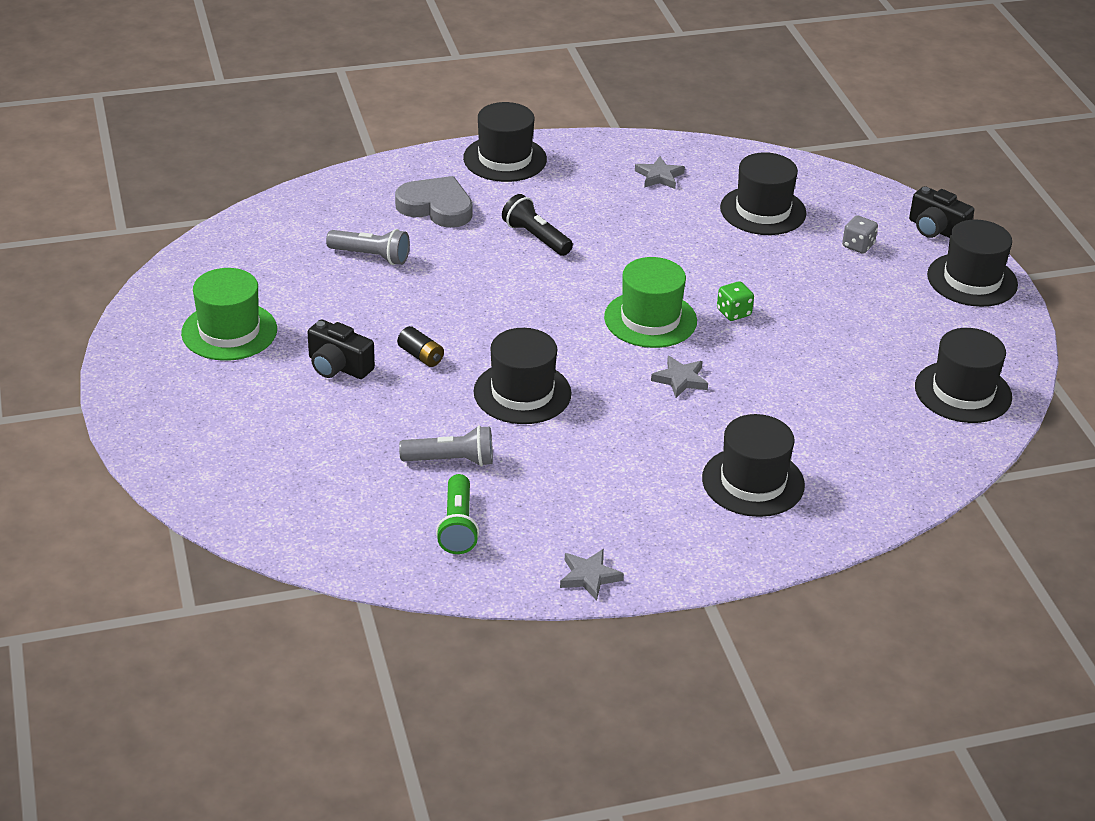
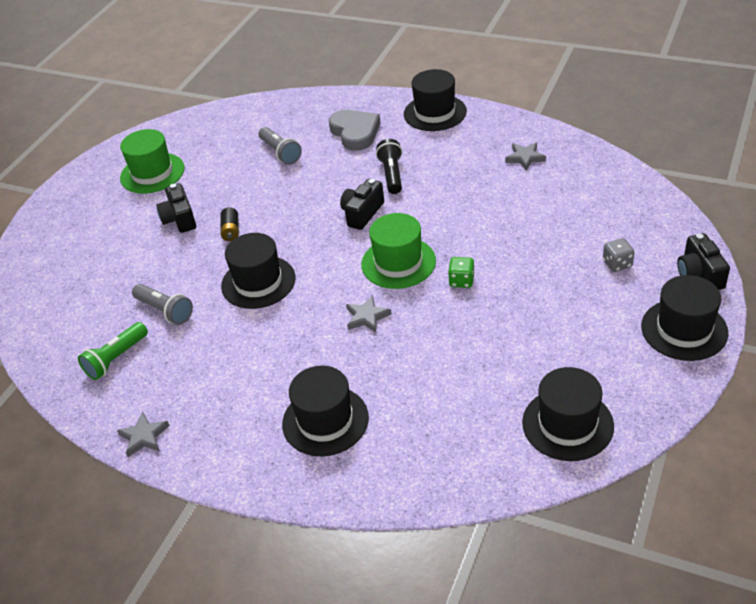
camera: 45 degrees right, 5 degrees up
black hat [720,152,806,235] -> none
none -> black camera [340,179,384,230]

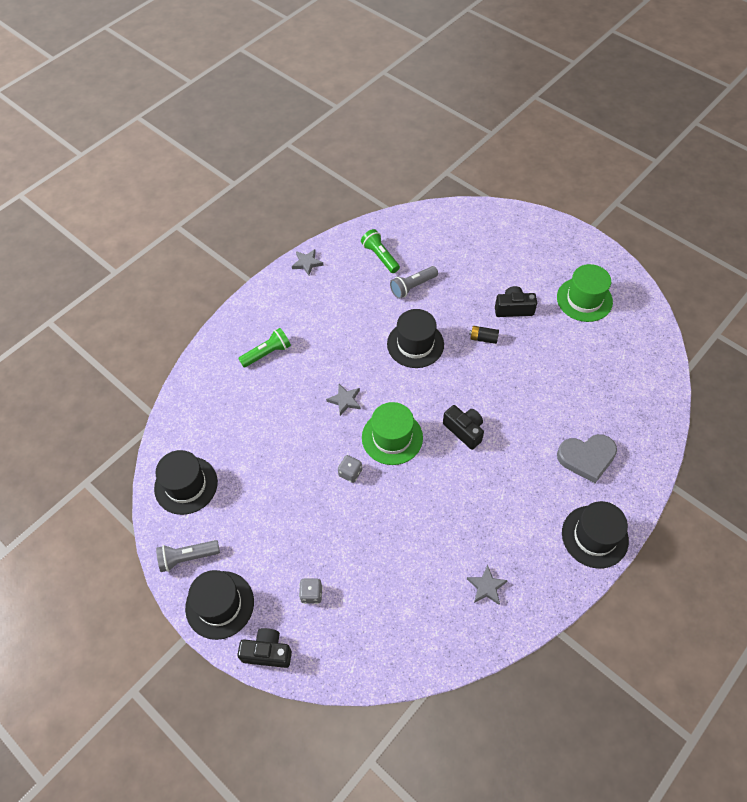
camera: 105 degrees right, 15 degrees up
grey flashlight [259,127,302,165] -> grey flashlight moved to [156,540,220,572]
black hat [282,366,369,456] -> green flashlight [238,328,291,368]
black flashlight [376,139,402,194] -> none
green dice [448,257,475,288] -> grey dice [338,455,362,483]

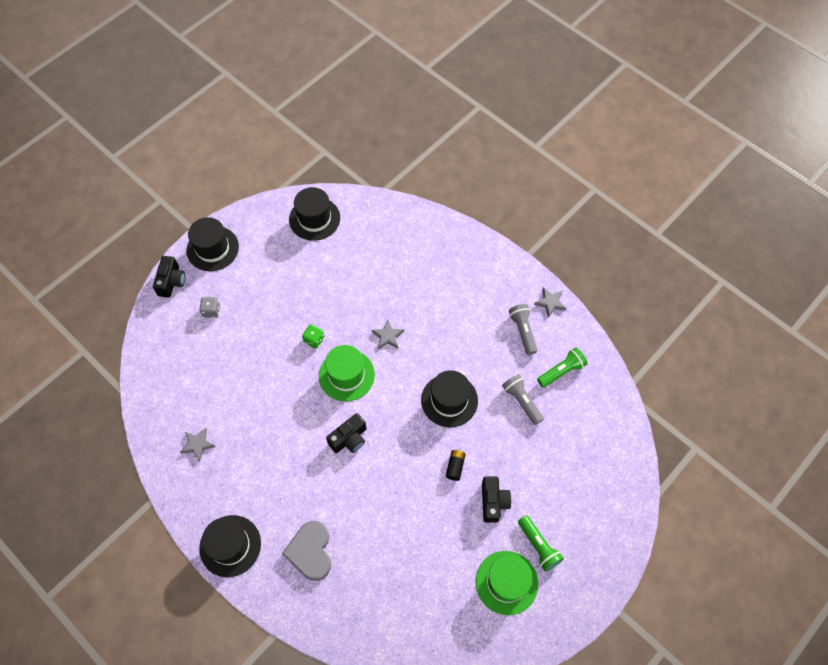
camera: 90 degrees right, 5 degrees up
grey flashlight [156,540,220,572] -> grey flashlight moved to [509,304,537,355]
green flashlight [238,328,291,368] -> green flashlight moved to [518,515,564,572]
grey dice [338,455,362,483] -> green dice [302,324,325,349]

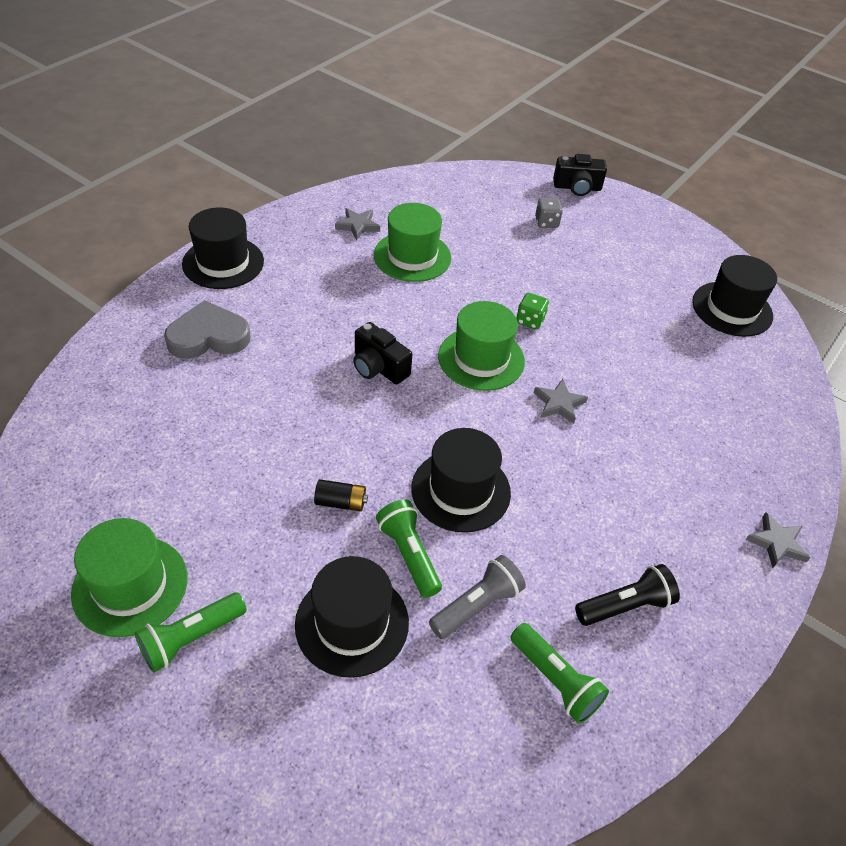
camera: 80 degrees right, 15 degrees down
black hat [186,217,239,271] -> black hat moved to [295,556,409,678]
black camera [482,476,511,523] -> none
grey flashlight [509,304,537,355] -> black flashlight [575,564,680,626]
grey star [534,288,566,318] -> grey star moved to [746,512,810,568]
none -> green hat [374,203,451,282]
none -> green flashlight [376,500,442,598]

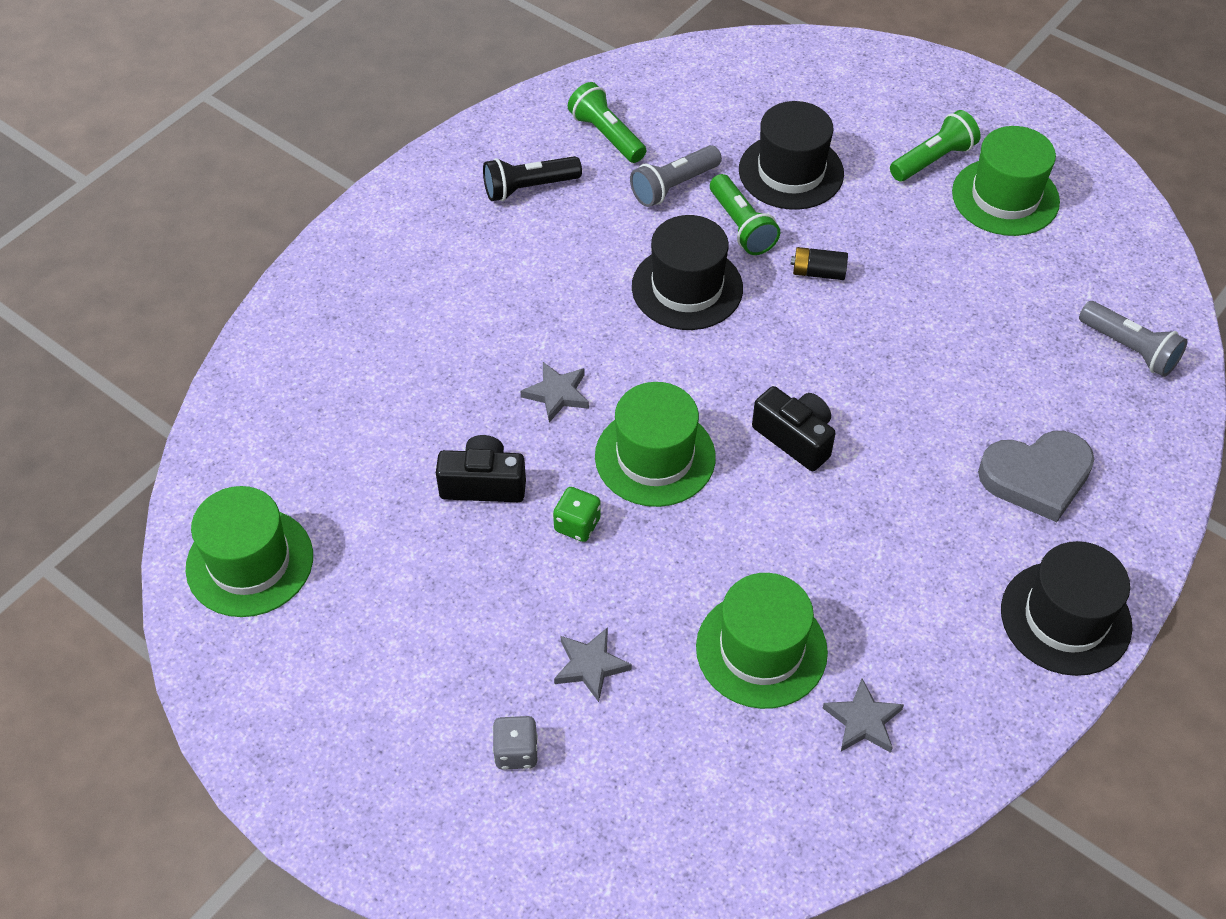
camera: 175 degrees left, 5 degrees up
black camera [553,154,607,196] -> black camera moved to [436,435,526,502]
black hat [692,255,777,337] -> green hat [186,486,313,617]
grey star [746,512,810,568] -> grey star moved to [554,627,632,702]
none -> grey flashlight [1079,301,1187,377]

